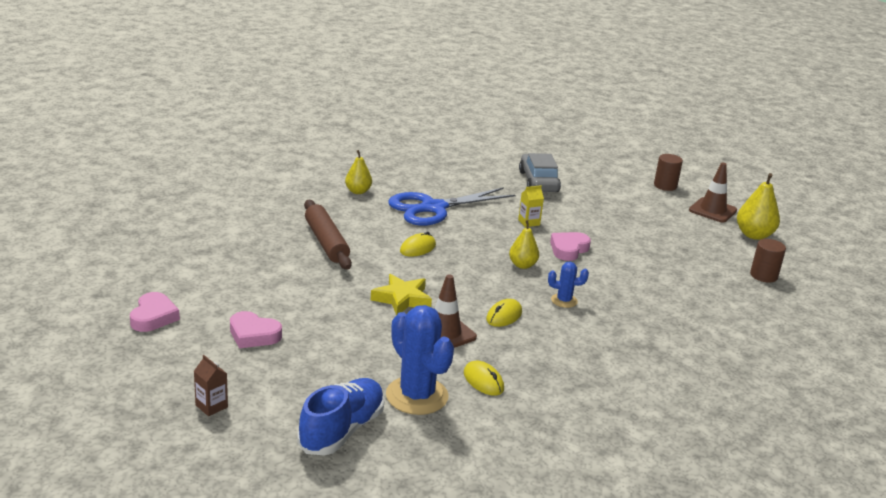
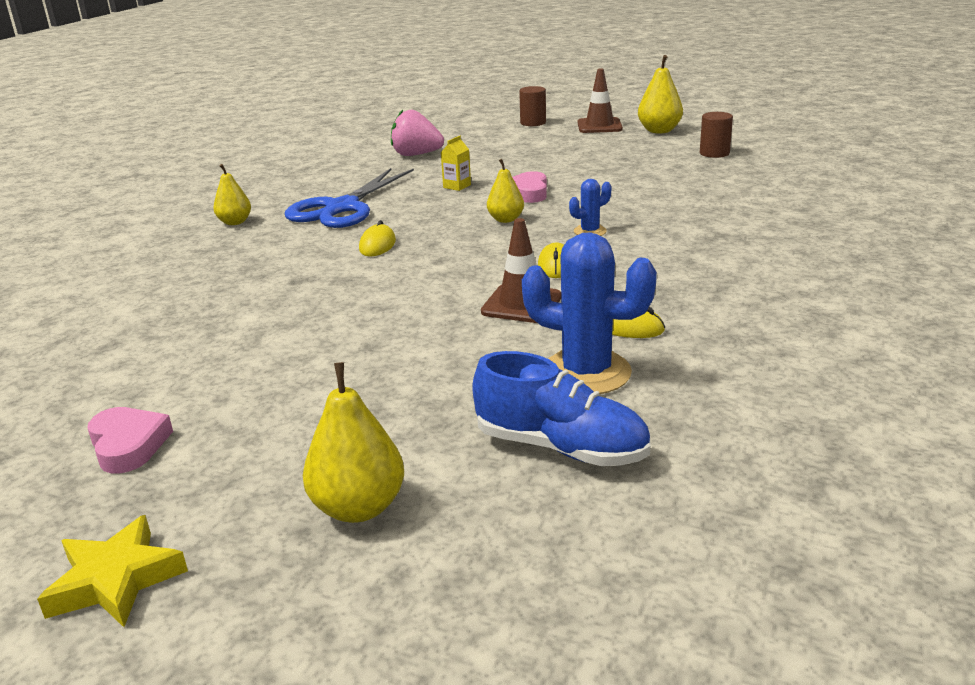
camera: 30 degrees left, 0 degrees up
brown carton [194,355,228,416] -> yellow pear [303,362,404,523]
pink heart [230,311,282,348] -> none
blue shoe [298,378,385,455] -> blue shoe turned 120 degrees clockwise [472,351,650,466]
brown rolling pin [304,200,352,270] -> none
yellow star [371,274,432,315] -> yellow star moved to [37,515,188,627]
grey car [519,153,561,192] -> pink strawberry [391,110,444,156]

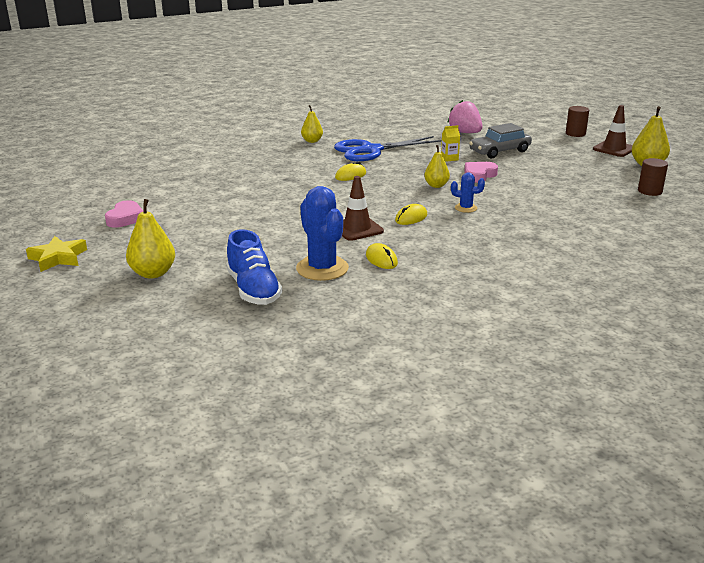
camera: 40 degrees right, 0 degrees up
none -> grey car [469,123,532,158]

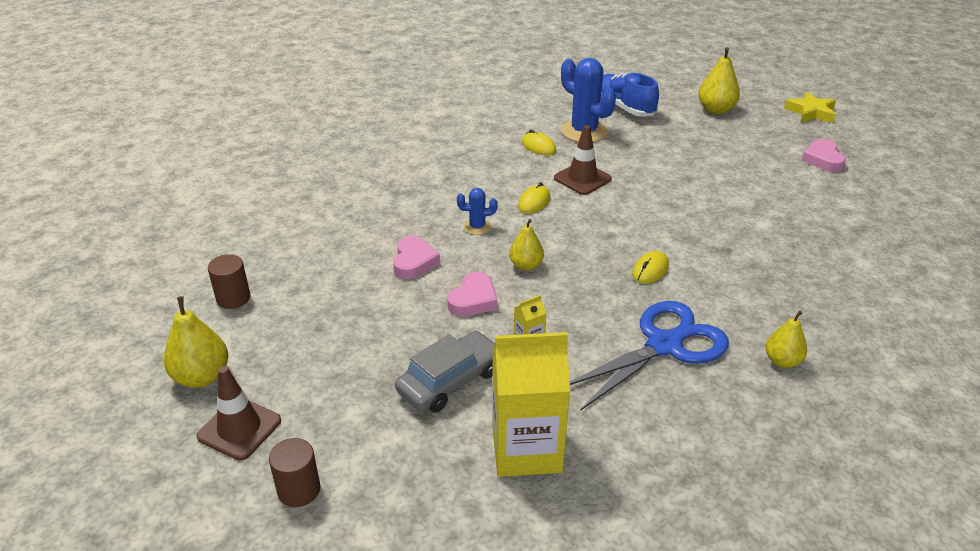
camera: 165 degrees right, 10 degrees up
pink strawberry [447,100,482,133] -> yellow carton [492,332,570,477]
none -> pink heart [393,236,440,279]

